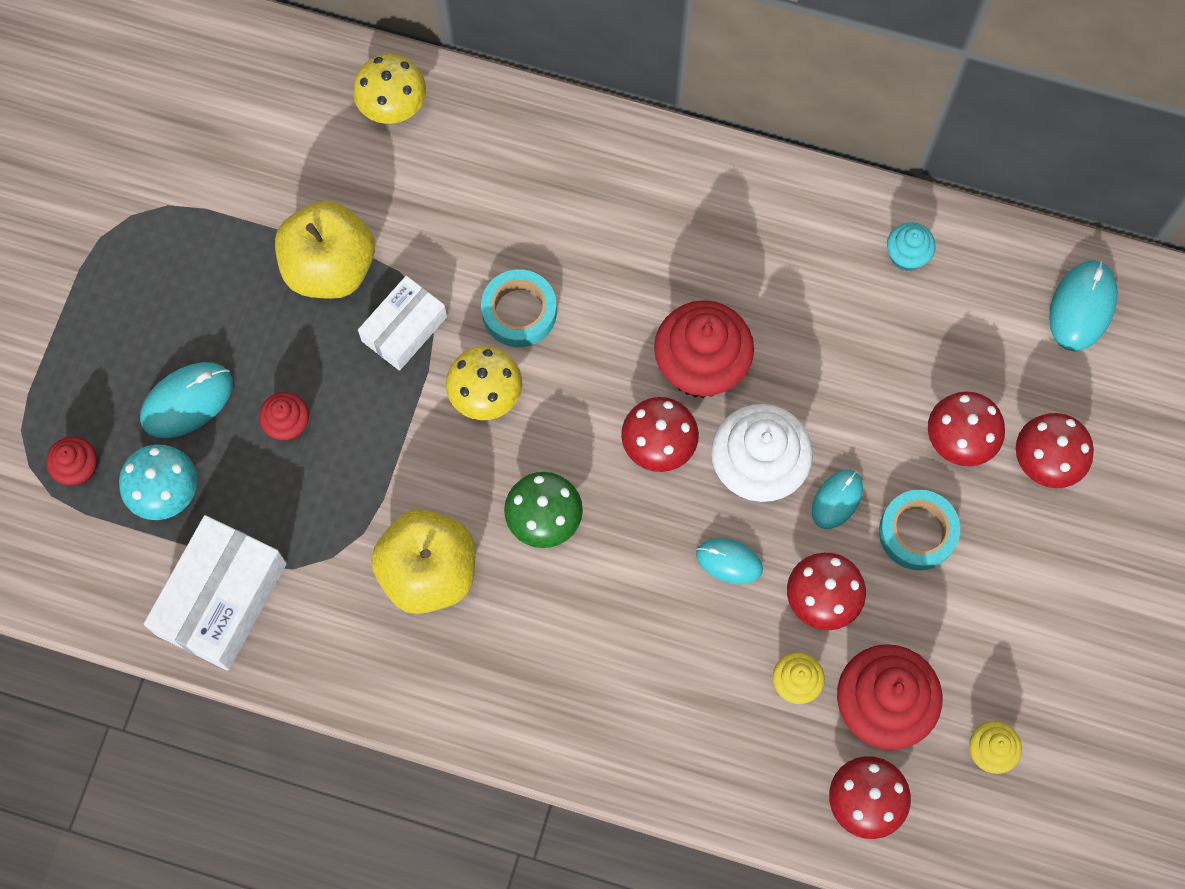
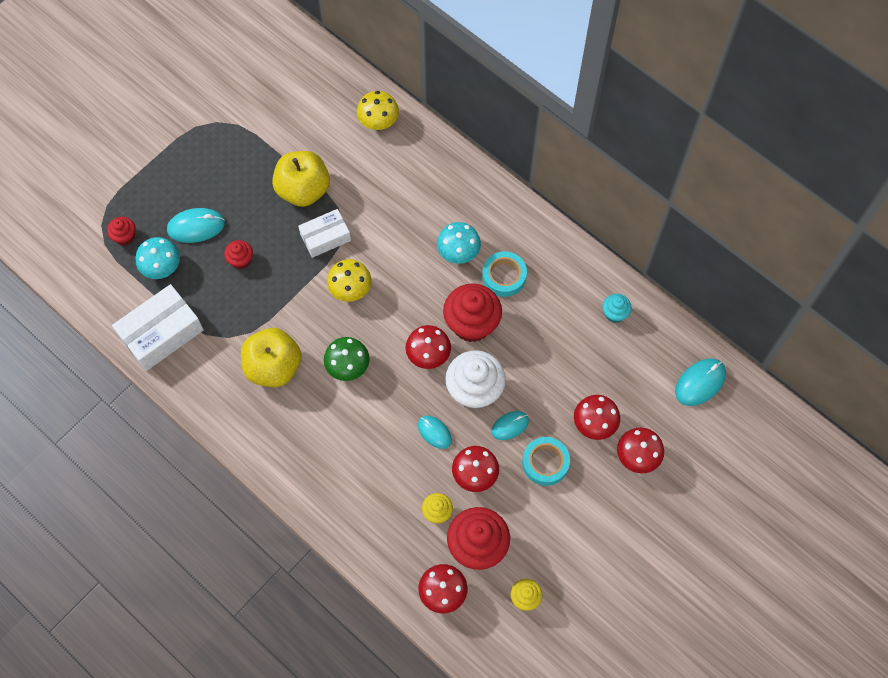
camera: 25 degrees right, 5 degrees down
turquoise tape [481,269,557,347] -> turquoise tape moved to [482,251,527,297]
none -> turquoise mushroom [437,222,481,264]

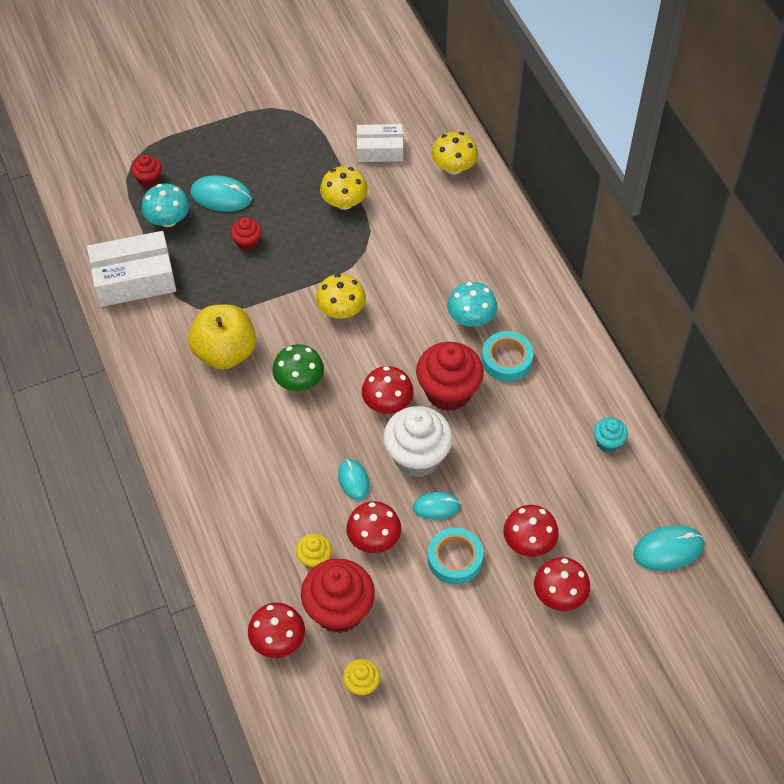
camera: 25 degrees right, 10 degrees down
yellow apple [272,151,330,207] -> yellow mushroom [320,166,368,210]
white box [298,209,351,258] -> white box moved to [357,124,403,162]

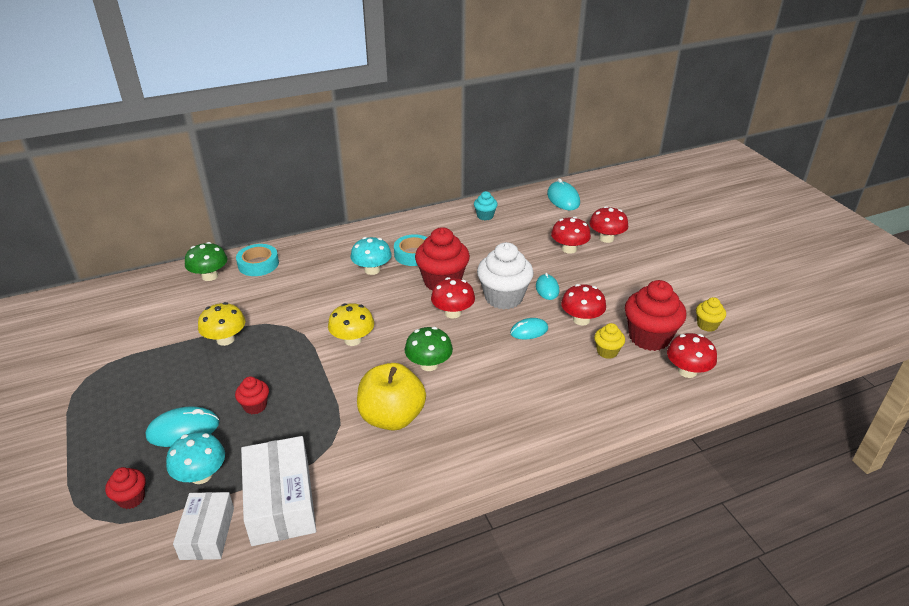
camera: 90 degrees left, 20 degrees down
turquoise mouse [190,175,252,212] -> turquoise mouse turned 60 degrees clockwise [146,407,219,447]
white box [357,124,403,162] -> white box moved to [173,492,234,560]
turquoise tape [428,528,483,585] -> turquoise tape moved to [236,244,279,276]
yellow mushroom [431,131,478,175] -> green mushroom [185,242,227,281]

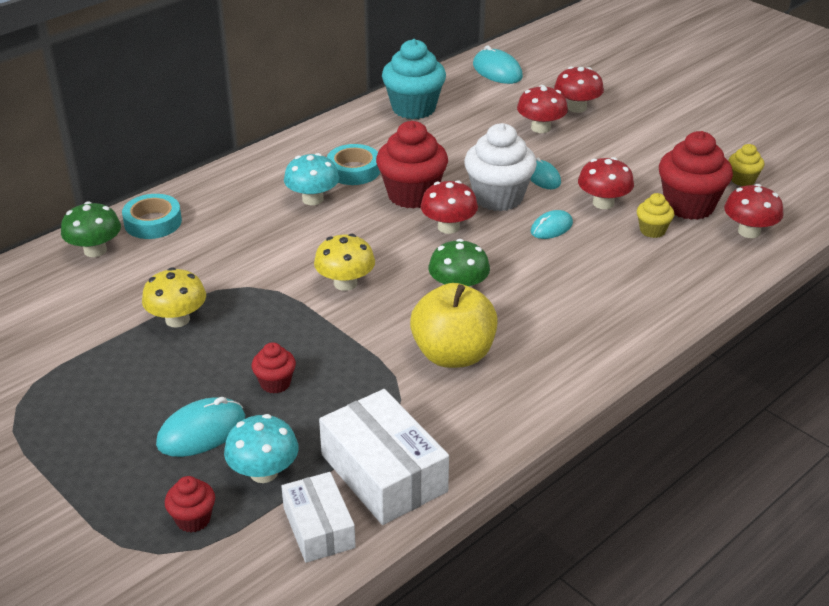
camera: 20 degrees left, 0 degrees up
turquoise cupcake [474,191,498,221] -> turquoise cupcake [382,39,446,119], size x1.99

